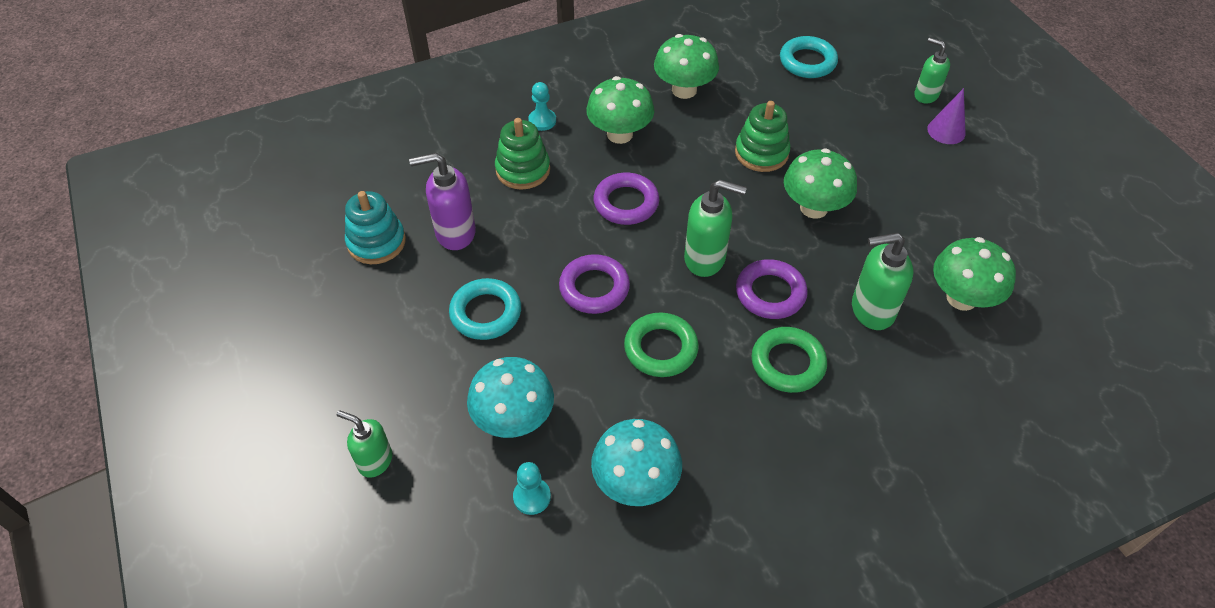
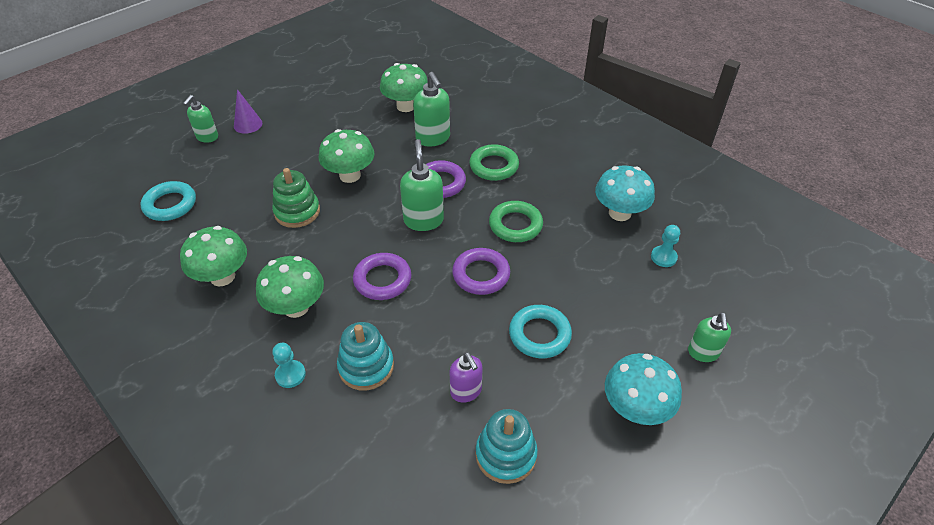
camera: 110 degrees left, 5 degrees down
purple soap dispenser [409,153,476,250] -> purple soap dispenser [449,352,483,403], size x0.66
turquoise mushroom [467,357,554,438] -> turquoise mushroom moved to [605,353,682,425]
green stacking toy [495,118,550,190] -> turquoise stacking toy [337,322,394,391]

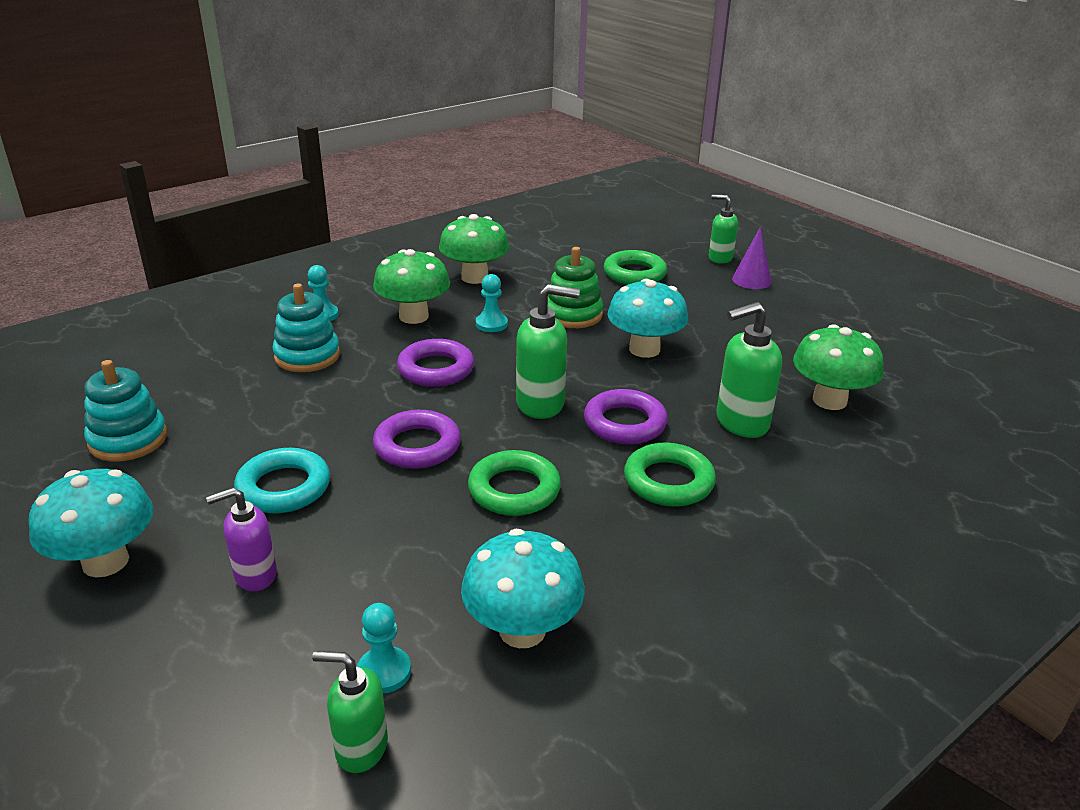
camera: 95 degrees right, 15 degrees down
turquoise ring [141,181,196,221] -> none
green mushroom [319,129,374,183] -> turquoise mushroom [607,279,688,358]
purple soap dispenser [449,352,483,403] -> purple soap dispenser moved to [206,487,277,591]
green soap dispenser [688,312,731,362] -> green soap dispenser moved to [312,651,388,773]
none -> turquoise pawn [476,274,508,332]
none -> green ring [604,250,667,285]

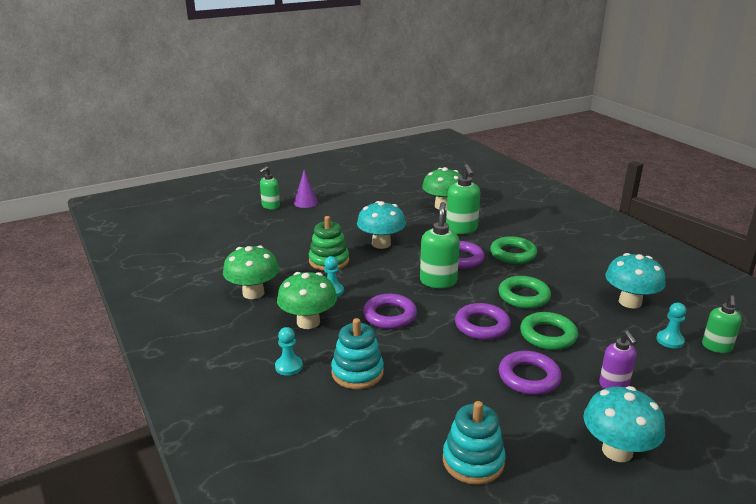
camera: 80 degrees left, 5 degrees down
turquoise ring [234,448,330,513] -> purple ring [499,351,562,395]
green ring [604,250,667,285] -> green ring moved to [520,312,578,350]

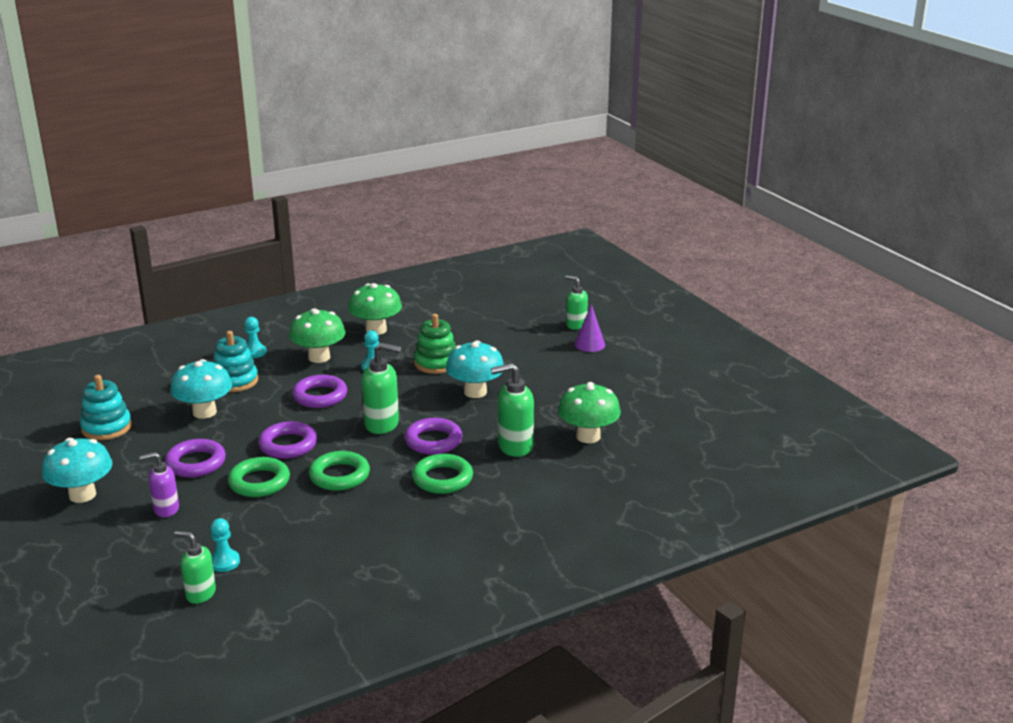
camera: 90 degrees right, 0 degrees up
turquoise mushroom [605,253,666,308] -> turquoise mushroom moved to [170,359,232,419]

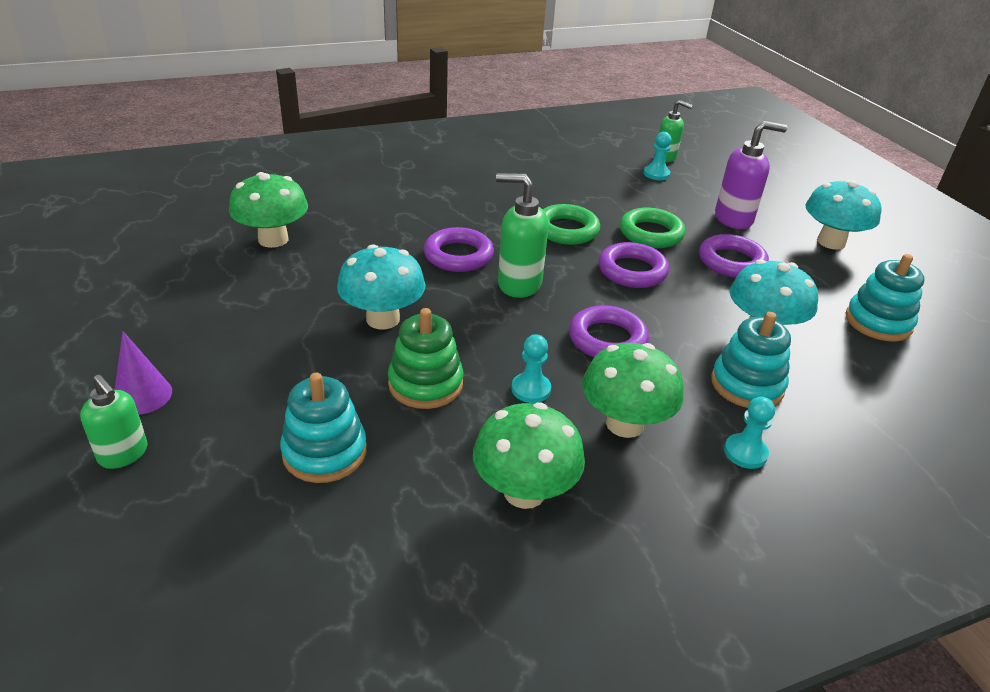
camera: 175 degrees left, 10 degrees up
purple soap dispenser [139,452,179,517] -> purple soap dispenser [715,121,787,229], size x1.52
green ring [412,454,473,494] -> none
green soap dispenser [491,363,534,457] -> none
none -> turquoise stacking toy [280,373,367,483]

